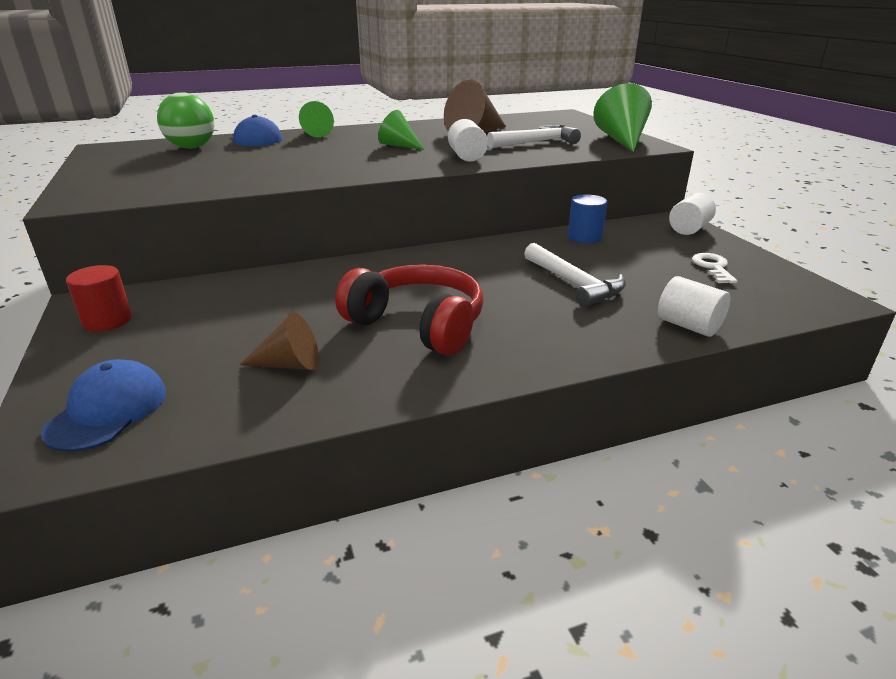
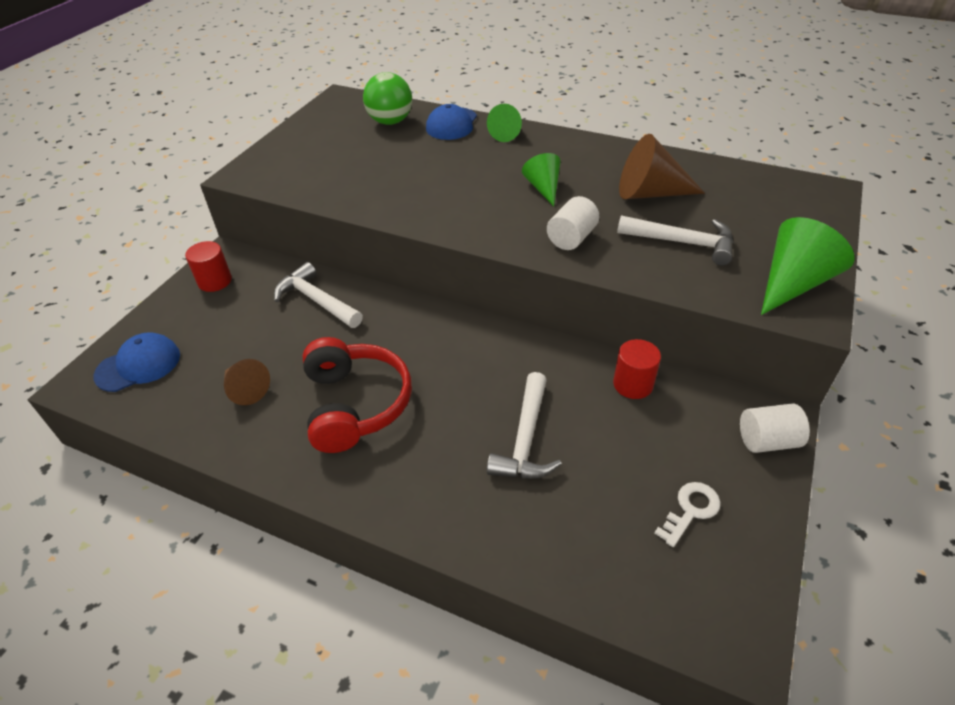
camera: 45 degrees right, 15 degrees up
blue cylinder [568,194,607,243] -> red cylinder [613,339,661,399]
white cylinder [658,276,731,337] -> none
none -> white hammer [274,262,363,328]

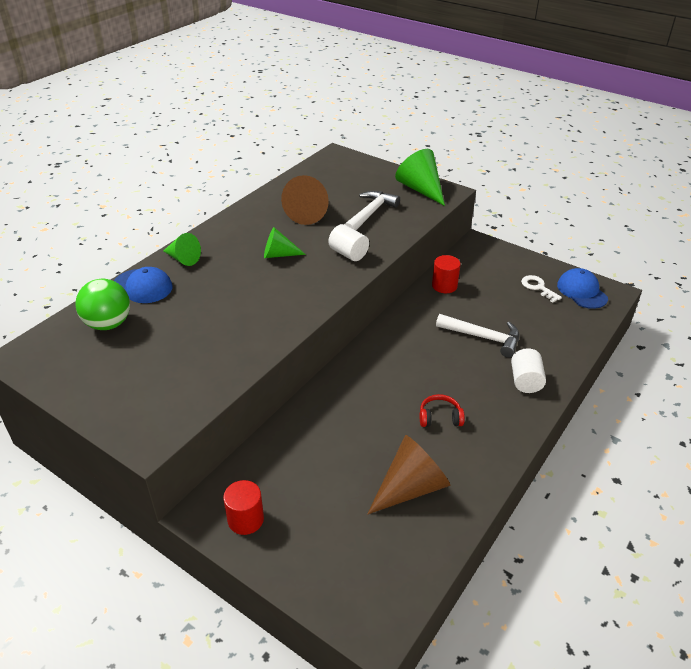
camera: 80 degrees left, 5 degrees down
blue cap [93,332,180,392] -> blue cap moved to [557,268,608,309]
brown cone [224,359,270,405] -> brown cone [367,435,450,514], size x1.60
white hammer [274,262,363,328] -> none
red headphones [303,337,412,453] -> red headphones [420,394,465,427], size x0.47
white cylinder [740,403,810,453] -> white cylinder moved to [511,348,546,393]

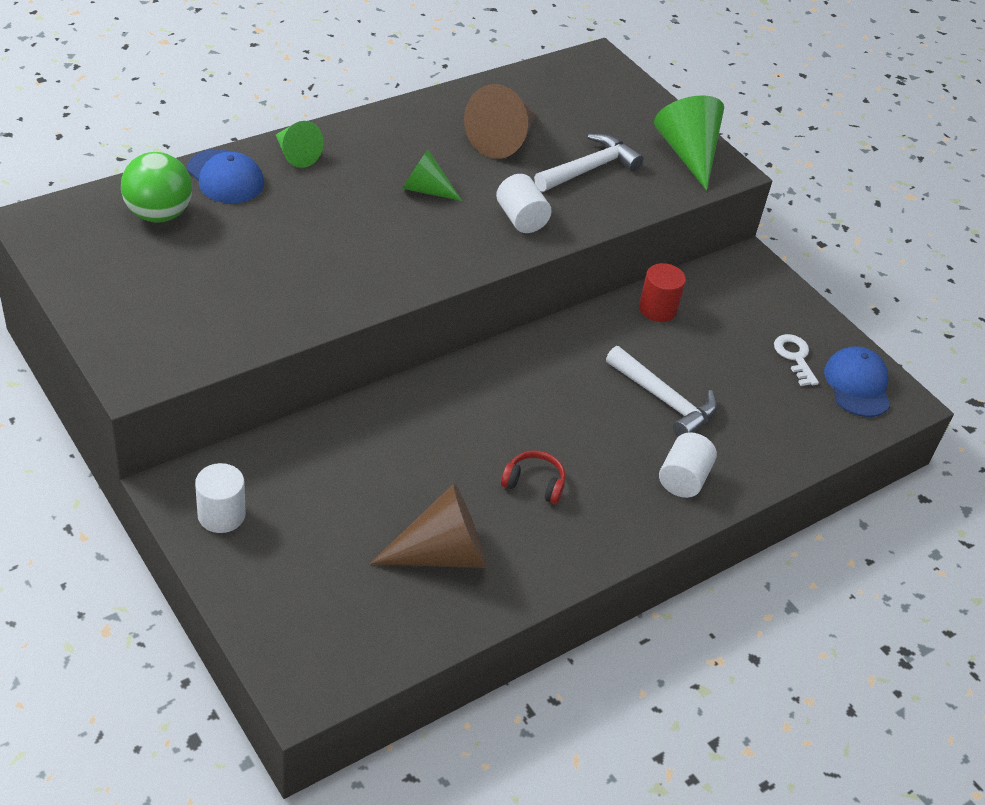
camera: 15 degrees right, 5 degrees up
red cylinder [223,480,264,535] -> white cylinder [195,463,246,533]

